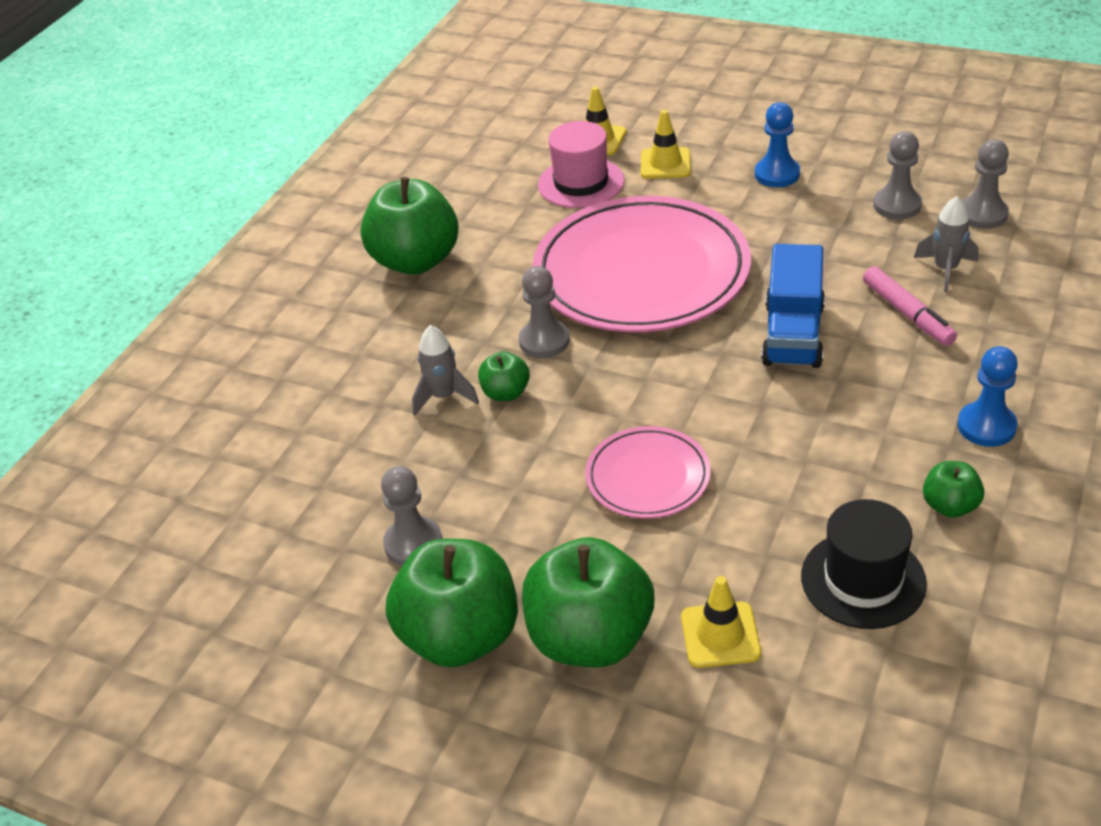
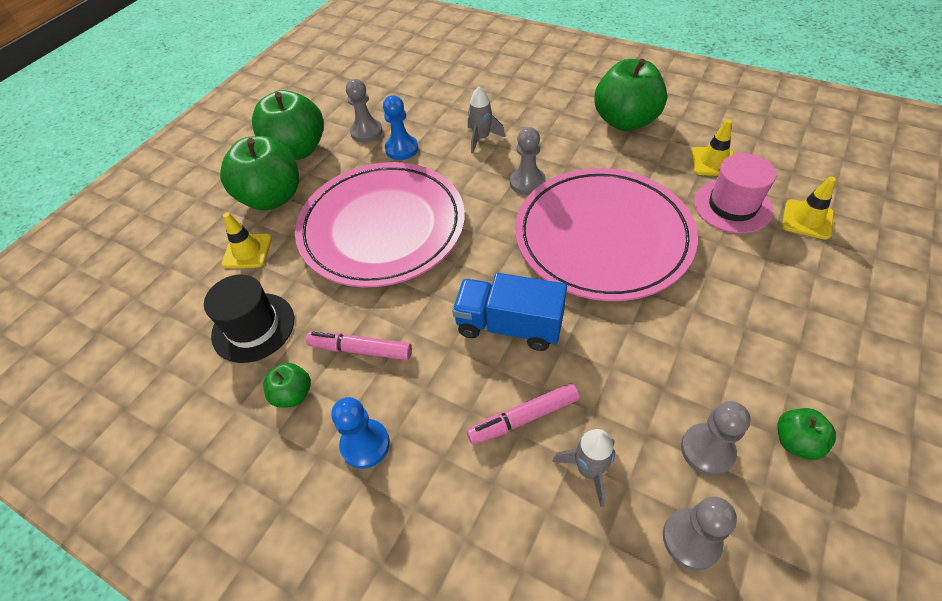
camera: 95 degrees right, 10 degrees up
green apple [478,351,530,401] -> green apple moved to [778,408,836,460]
pink plate [585,426,711,518] -> pink plate [295,162,465,288], size x2.05
yellow traffic cone [641,110,691,179] -> yellow traffic cone moved to [692,119,734,176]
blue pawn [755,102,800,187] -> blue pawn moved to [383,95,418,160]
none -> pink marker [306,331,412,360]

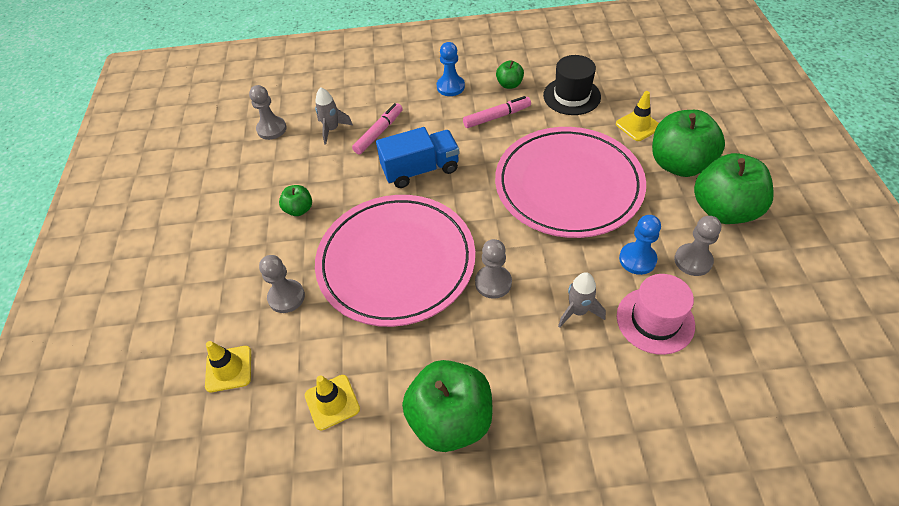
camera: 145 degrees right, 0 degrees up
grey pawn [681,401,750,476] -> grey pawn moved to [259,255,305,313]
pink hat [694,153,776,233] -> pink hat moved to [617,274,695,355]
green apple [778,408,836,460] -> green apple moved to [279,185,312,216]

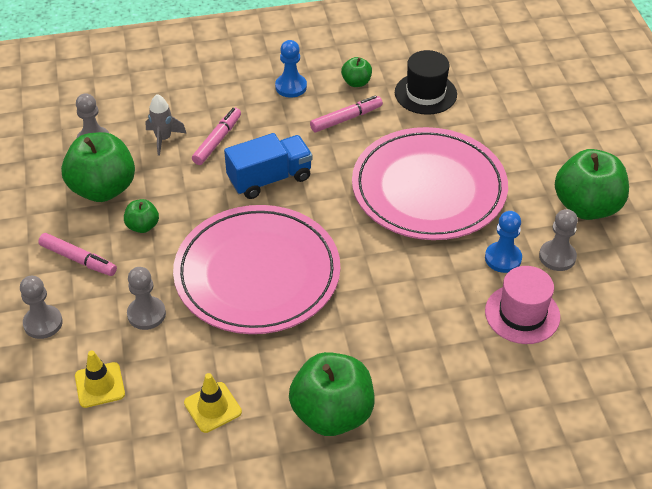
camera: 10 degrees left, 5 degrees down
grey pawn [475,239,512,299] -> grey pawn moved to [20,276,63,339]
grey rocket [558,272,606,328] -> none
yellow traffic cone [616,91,659,141] -> none
green apple [652,110,725,177] -> green apple moved to [61,132,135,202]
none -> pink marker [38,233,117,276]

